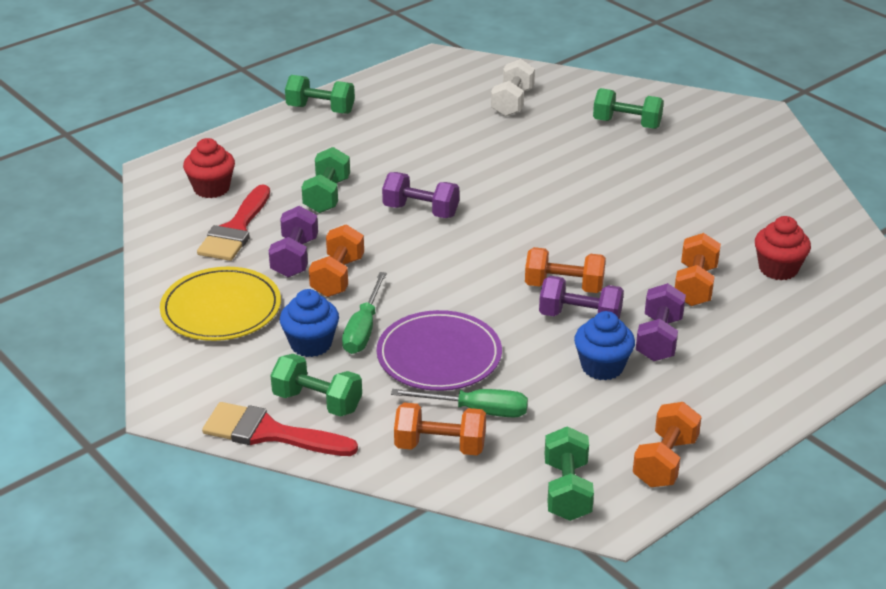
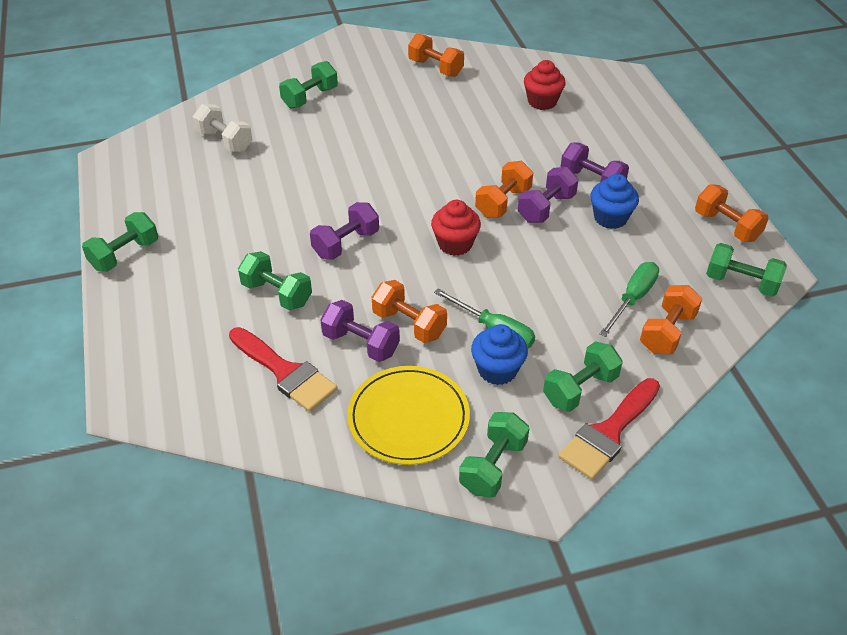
camera: 65 degrees left, 10 degrees up
red cupcake [183,138,235,198] -> red cupcake moved to [431,200,481,256]
purple plate [377,310,502,391] -> none
orange dumbbell [675,233,721,306] -> orange dumbbell moved to [408,34,464,77]
none -> green dumbbell [459,412,529,498]

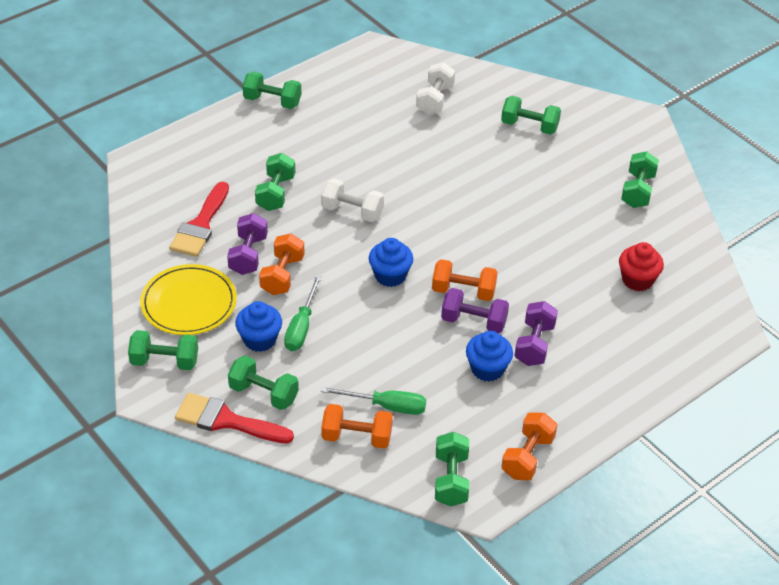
camera: 65 degrees right, 0 degrees up
purple dumbbell [310,202,379,260] -> white dumbbell [321,179,384,222]
orange dumbbell [408,34,464,77] -> green dumbbell [621,151,659,208]
red cupcake [431,200,481,256] -> blue cupcake [369,238,413,287]

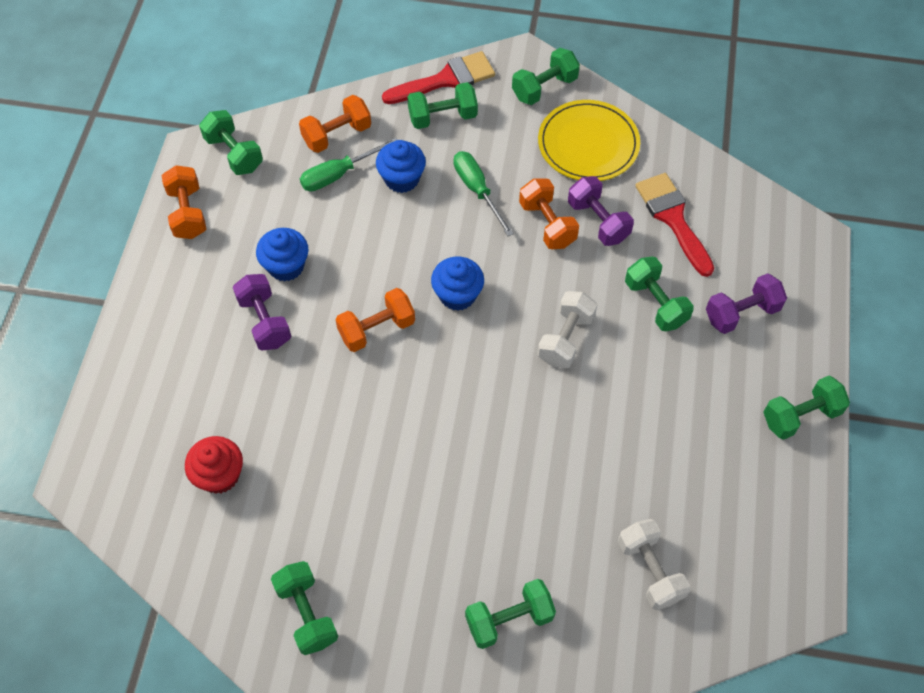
camera: 140 degrees right, 15 degrees up
blue cupcake [235,301,282,352] -> blue cupcake moved to [376,140,426,193]
white dumbbell [321,179,384,222] -> white dumbbell turned 45 degrees counterclockwise [538,291,597,368]
purple dumbbell [441,288,509,333] -> purple dumbbell moved to [706,273,787,334]

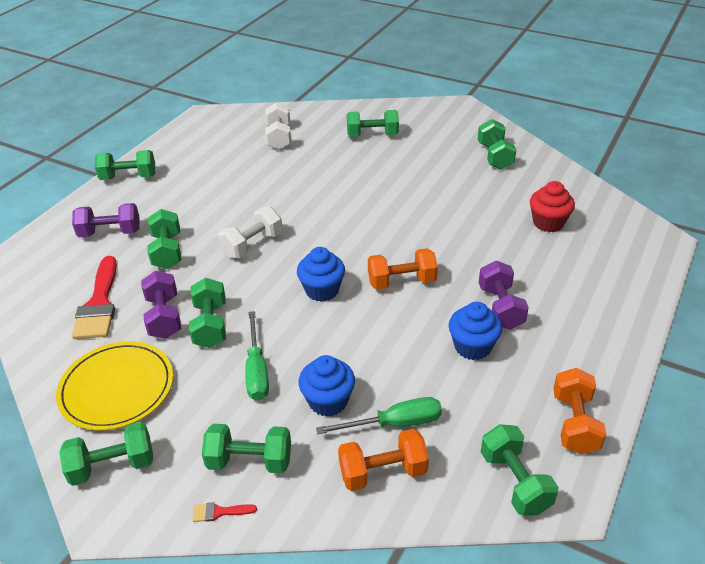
camera: 160 degrees left, 20 degrees down
red brush [382,51,495,104] -> red brush [193,502,257,522], size x0.41
orange dumbbell [519,178,579,249] -> green dumbbell [189,278,226,348]

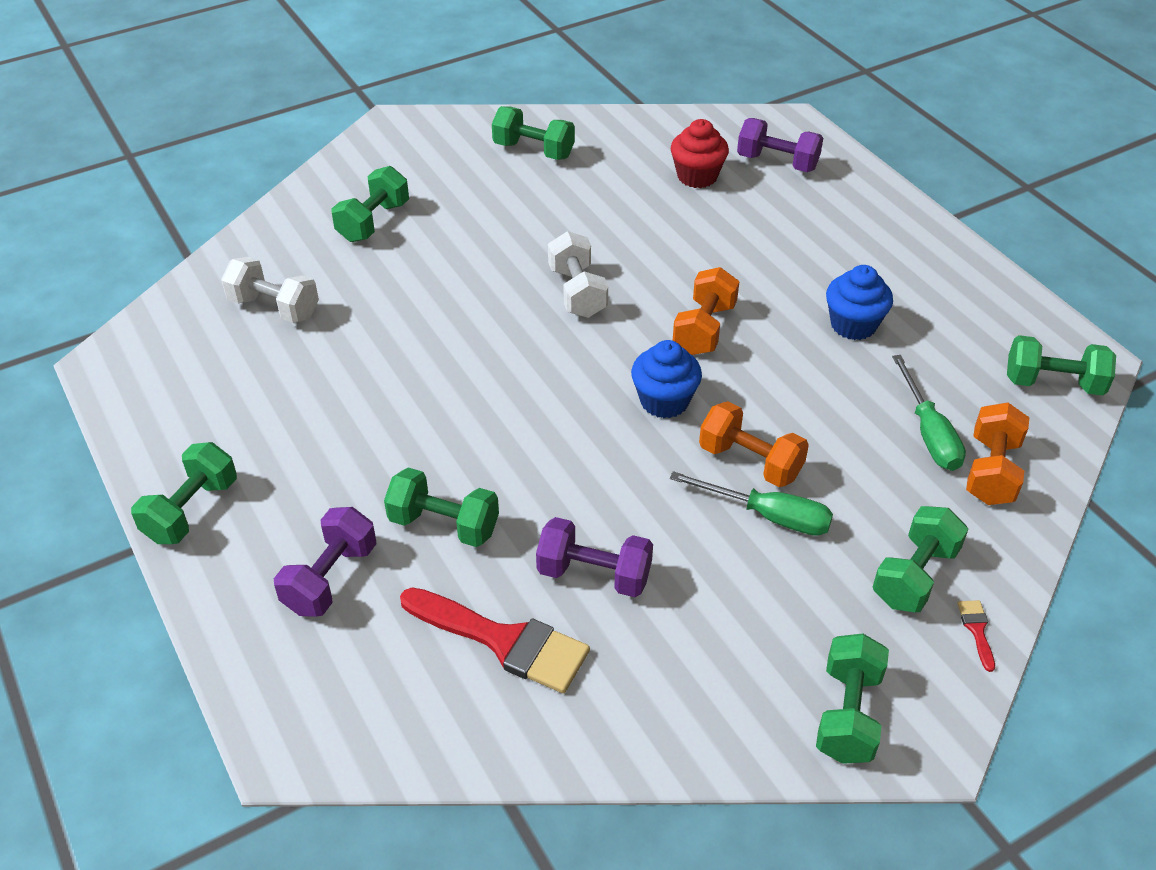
camera: 60 degrees left, 5 degrees up
yellow plate [56,341,173,431] -> none
green dumbbell [189,278,226,348] -> none
red brush [193,502,257,522] -> red brush turned 150 degrees clockwise [958,600,995,672]
white dumbbell [218,207,282,258] -> white dumbbell moved to [548,231,608,318]
blue cupcake [299,355,355,417] -> none
green screwdriver [316,397,442,434] -> green screwdriver turned 150 degrees clockwise [892,355,966,471]
purple dumbbell [479,261,529,330] -> purple dumbbell moved to [737,118,823,172]
orange dumbbell [553,368,606,454] -> orange dumbbell moved to [699,401,809,487]

